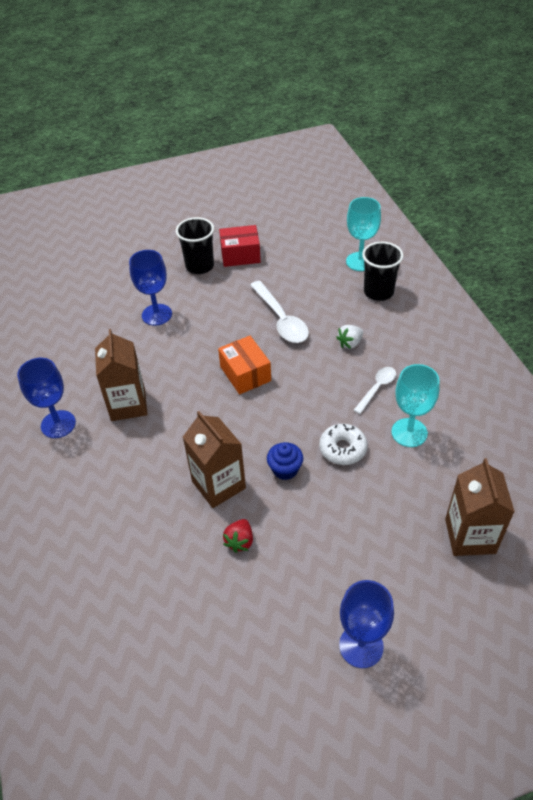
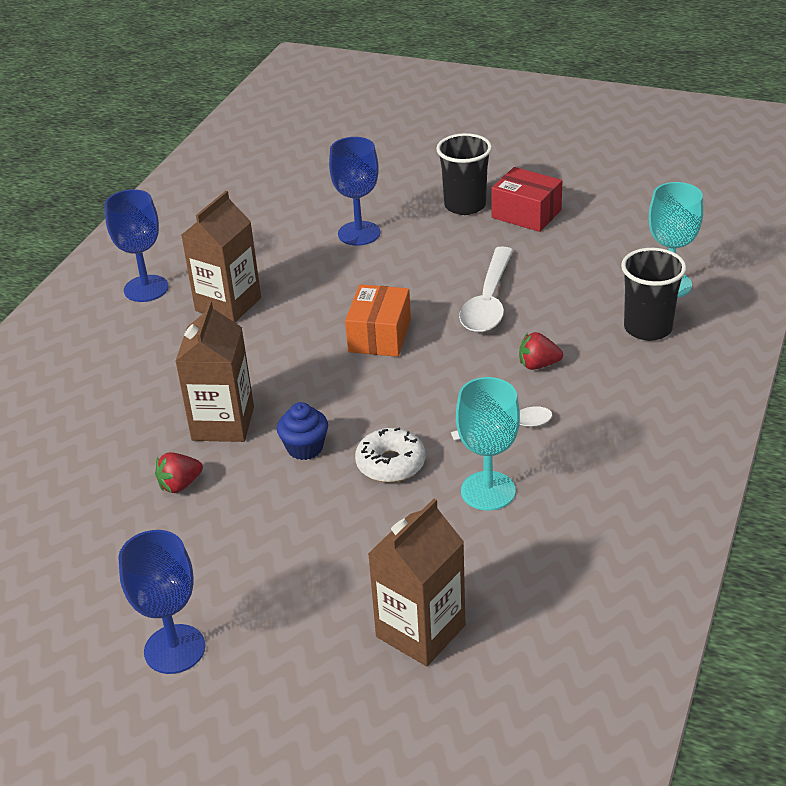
camera: 40 degrees right, 10 degrees down
white strawberry [336,325,363,349] -> red strawberry [519,332,563,370]

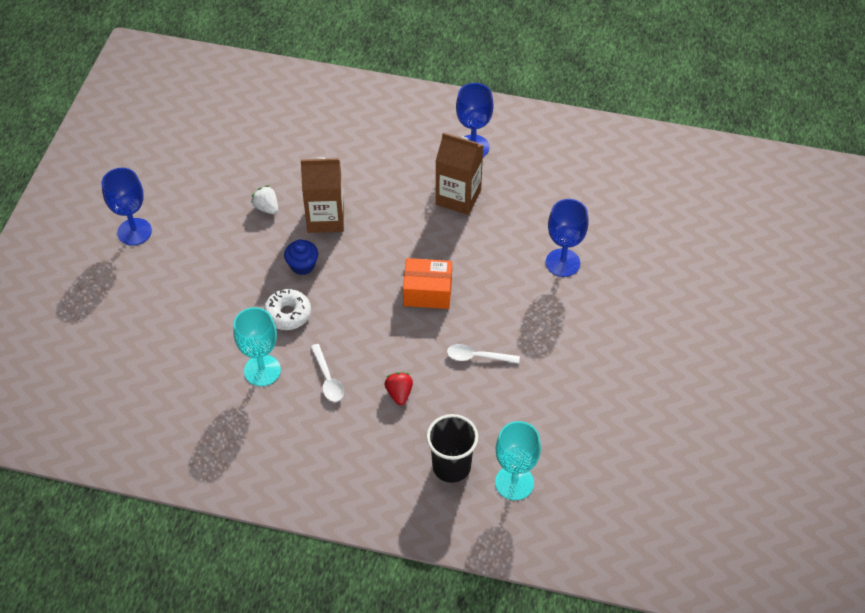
camera: 80 degrees right, 15 degrees up
red strawberry [155,452,203,493] -> white strawberry [251,186,278,214]
brown carton [368,499,465,666] -> none
black cup [436,133,492,215] -> none
white spoon [459,246,513,333] -> white spoon [447,344,520,364], size x0.59
red box [492,167,562,232] -> none

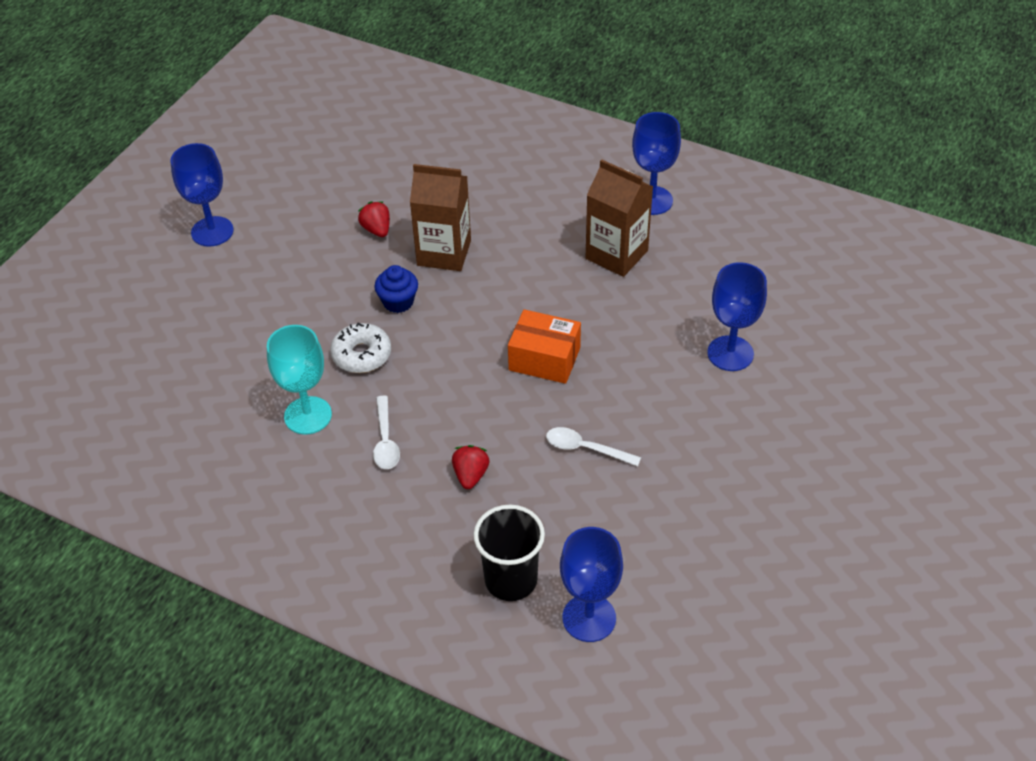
camera: 15 degrees right, 5 degrees down
white strawberry [251,186,278,214] -> red strawberry [358,201,390,237]
turquoise goblet [495,421,541,500] -> blue goblet [560,527,623,642]

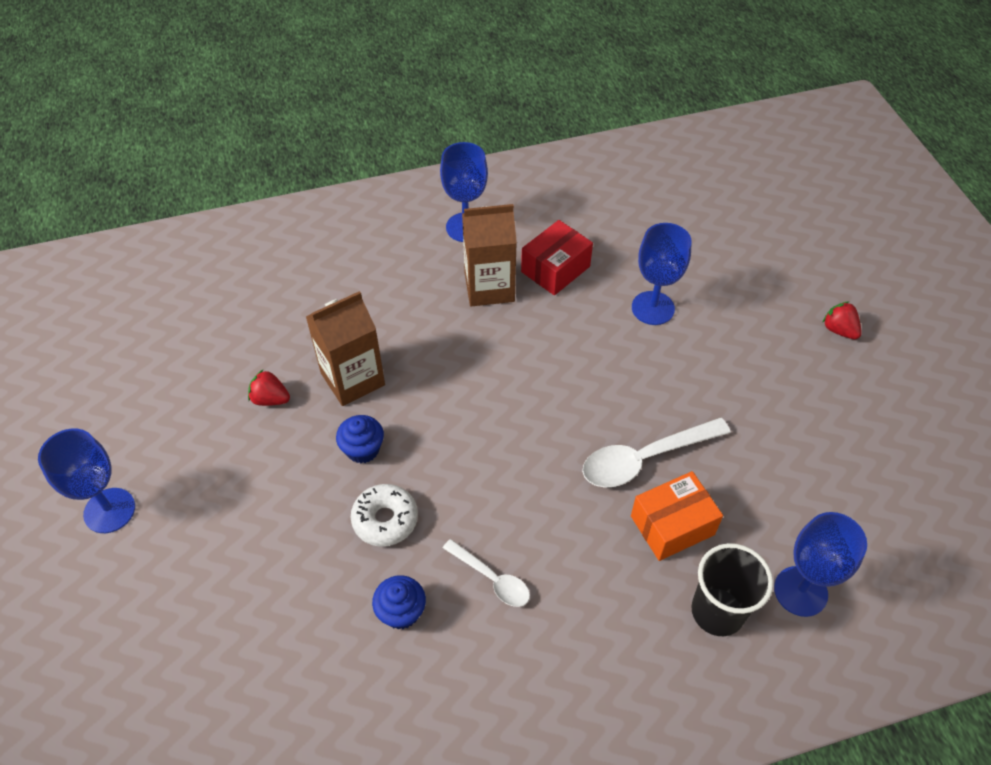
camera: 45 degrees left, 5 degrees up
turquoise goblet [267,325,332,435] -> blue cupcake [372,575,426,629]
red strawberry [452,445,490,489] -> red strawberry moved to [822,301,862,339]
orange box [508,309,581,384] -> orange box moved to [631,471,723,561]
white spoon [546,427,641,467] -> white spoon [582,418,731,488], size x1.69
none -> red box [521,220,593,295]

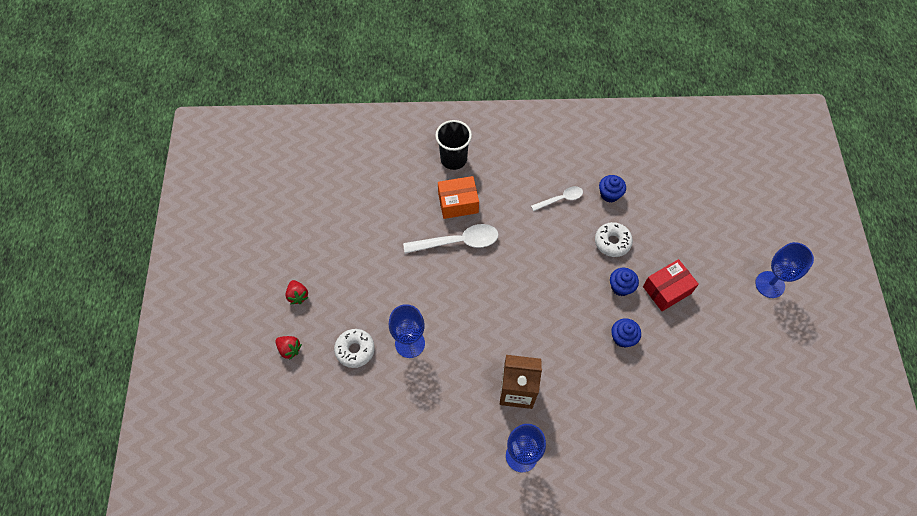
camera: 165 degrees left, 10 degrees up
red strawberry [248,370,290,406] -> red strawberry moved to [275,336,302,360]
brown carton [306,291,385,406] -> blue cupcake [611,318,641,348]
white spoon [443,539,530,607] -> white spoon turned 105 degrees clockwise [531,186,583,211]
red box [521,220,593,295] -> red box moved to [643,259,699,311]
blue goblet [774,512,867,617] -> none
none -> white donut [334,329,375,368]

